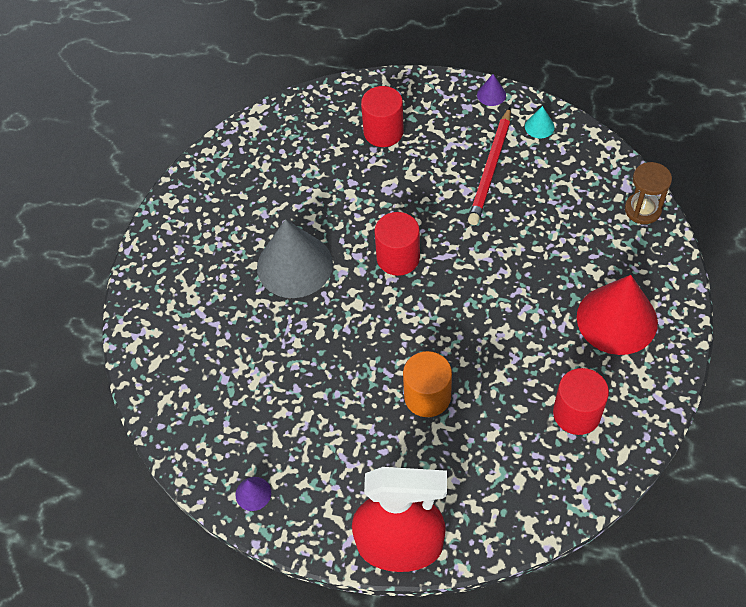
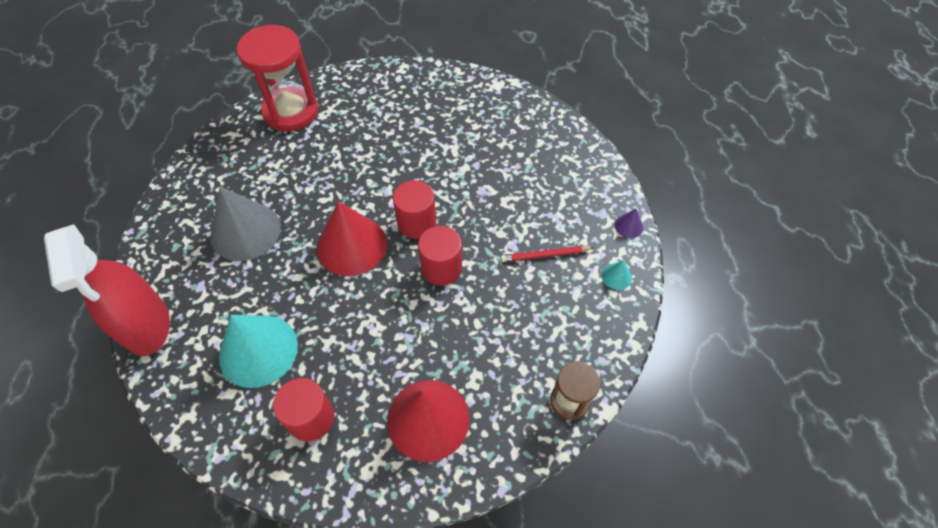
camera: 60 degrees right, 0 degrees up
purple cone [235,477,271,511] -> none
grey cone [257,219,333,298] -> grey cone moved to [210,186,281,261]
red cylinder [361,86,404,147] -> red cylinder moved to [418,226,462,286]
orange cylinder [403,351,452,417] -> none
red pencil [468,107,511,225] -> red pencil [501,246,594,262], size x0.65
none -> turquoise cone [219,315,298,388]
none -> red hourglass [236,25,318,131]
none -> red cone [317,201,387,276]

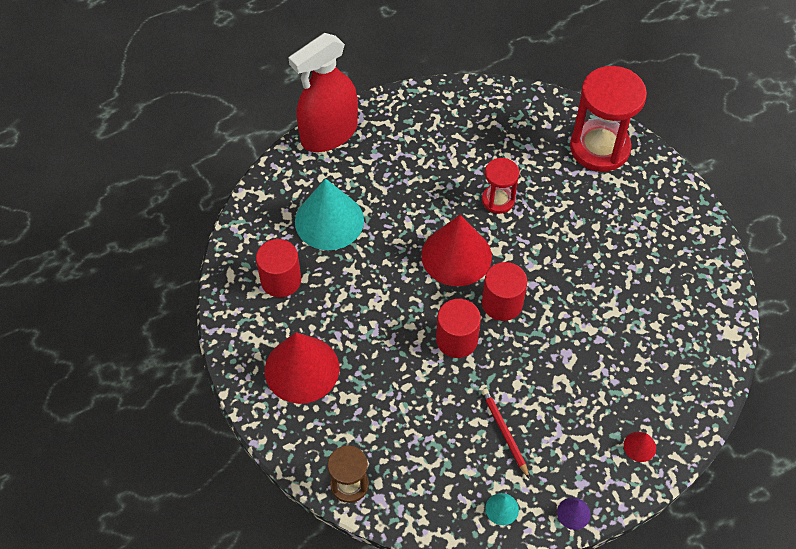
camera: 75 degrees right, 0 degrees up
grey cone [210,186,281,261] -> none
none -> red hourglass [482,158,519,214]
none -> red cone [624,432,656,462]

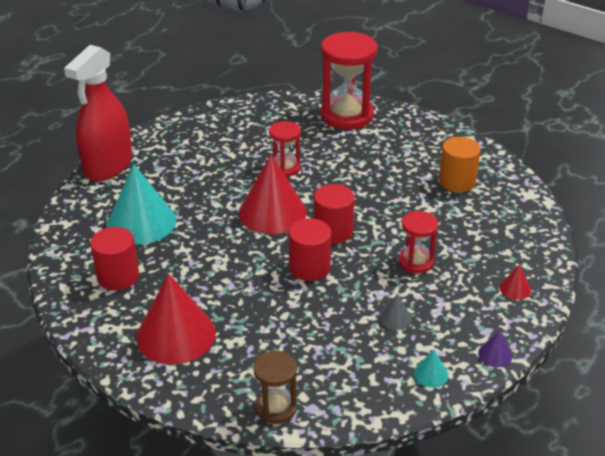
camera: 25 degrees left, 20 degrees down
red pencil [481,389,530,479] -> grey cone [379,294,412,330]
none -> red hourglass [399,211,438,274]
none -> orange cylinder [439,137,481,192]

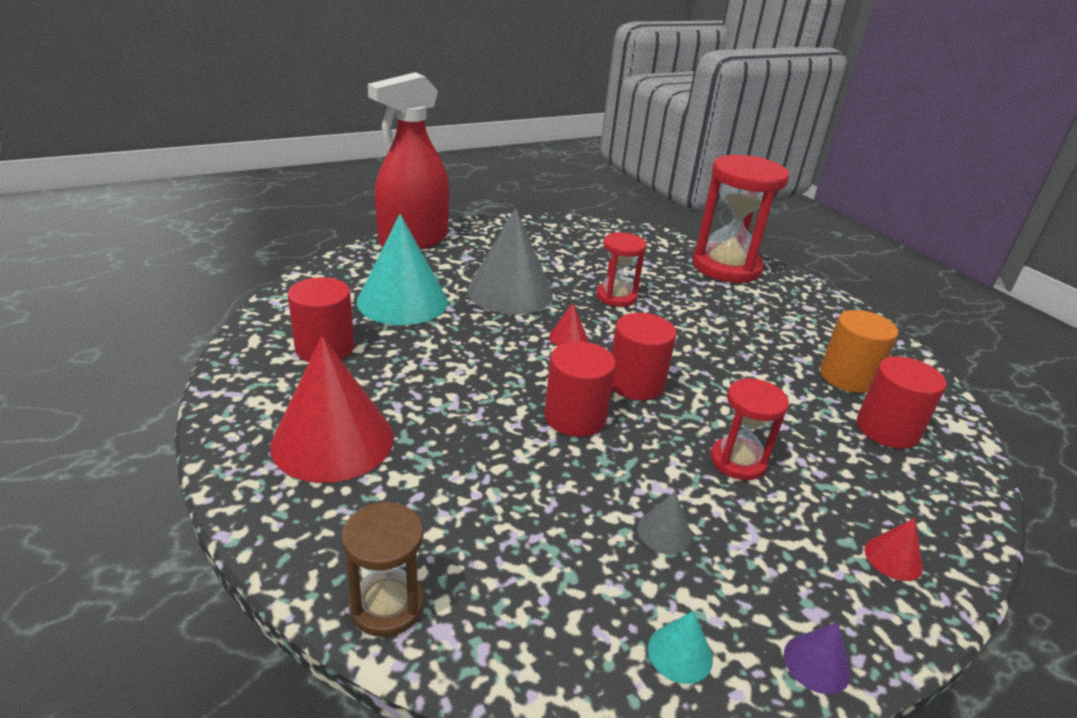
camera: 20 degrees right, 5 degrees down
red cone [239,154,307,234] -> red cone [549,303,588,346], size x0.42
none -> grey cone [467,208,553,314]
none -> red cylinder [857,356,946,449]

